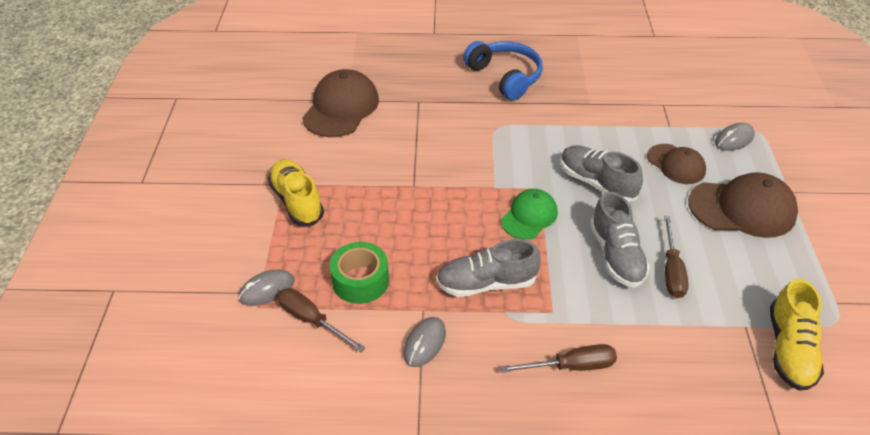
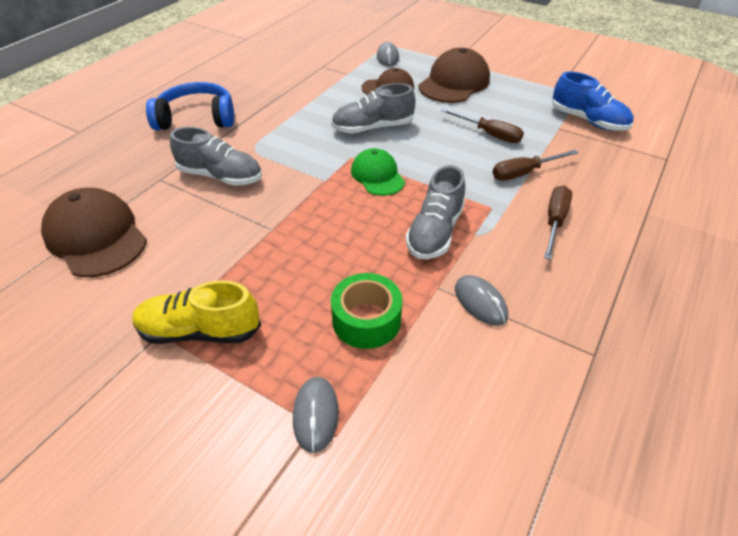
camera: 60 degrees left, 0 degrees up
brown screwdriver [277,288,366,352] -> brown screwdriver moved to [493,150,579,180]
grey shoe [590,192,650,288] -> grey shoe moved to [170,127,262,186]
yellow shoe [770,279,824,391] -> blue shoe [552,71,634,131]

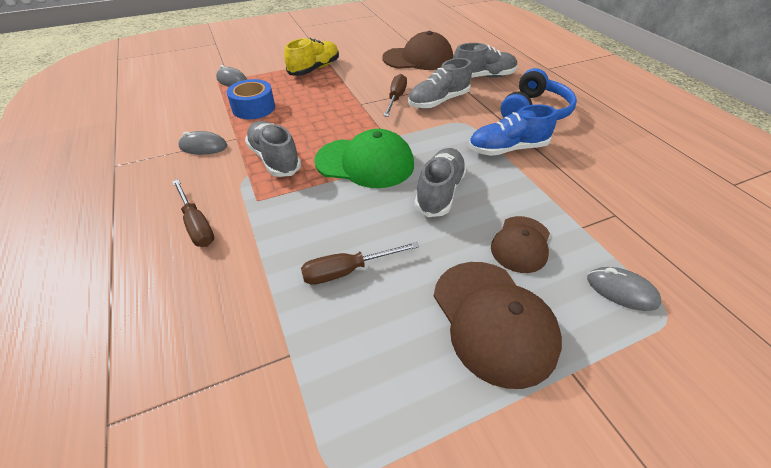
camera: 125 degrees right, 0 degrees up
green tape [331,273,402,349] -> blue tape [227,79,275,119]
green cap [351,148,405,196] -> green cap [314,129,414,188], size x1.62
brown screwdriver [493,150,579,180] -> brown screwdriver moved to [383,74,407,117]
blue shoe [552,71,634,131] -> blue shoe moved to [469,104,557,156]
none -> grey shoe [453,43,518,78]

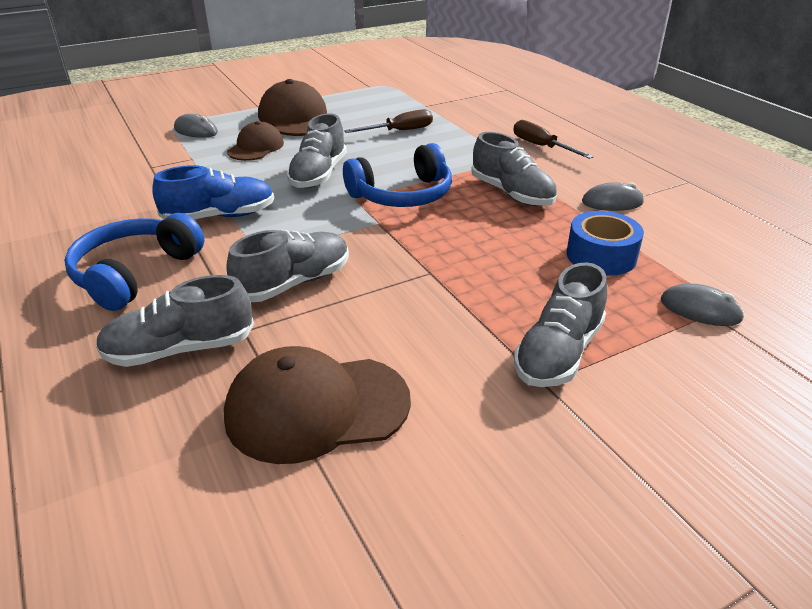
camera: 175 degrees right, 10 degrees down
yellow shoe [284,38,339,76] -> grey shoe [514,262,607,387]
green cap [314,129,414,188] -> blue headphones [343,143,452,207]
brown screwdriver [383,74,407,117] -> none

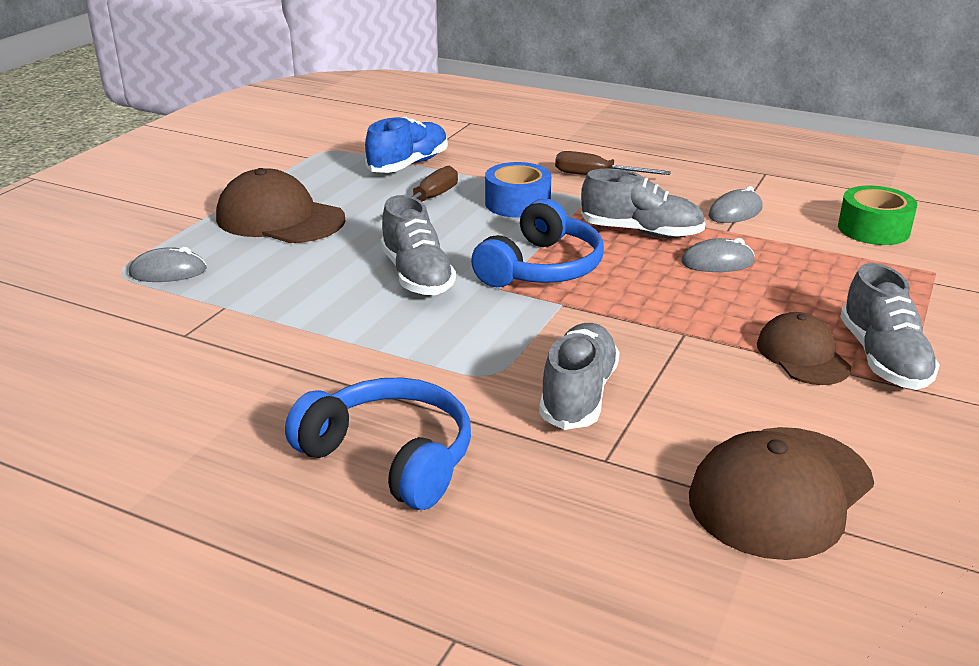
camera: 35 degrees left, 5 degrees down
blue headphones [64,213,204,311] -> blue headphones turned 135 degrees clockwise [285,378,471,510]
grey shoe [96,275,254,367] -> none
blue shoe [152,165,274,219] -> blue shoe moved to [365,117,448,173]
brown cap [227,121,284,161] -> brown cap moved to [757,312,852,385]
blue tape [567,211,644,276] -> blue tape moved to [485,162,551,218]
grey mouse [661,284,744,326] -> grey mouse moved to [681,238,755,272]
none -> green tape [838,185,917,245]

